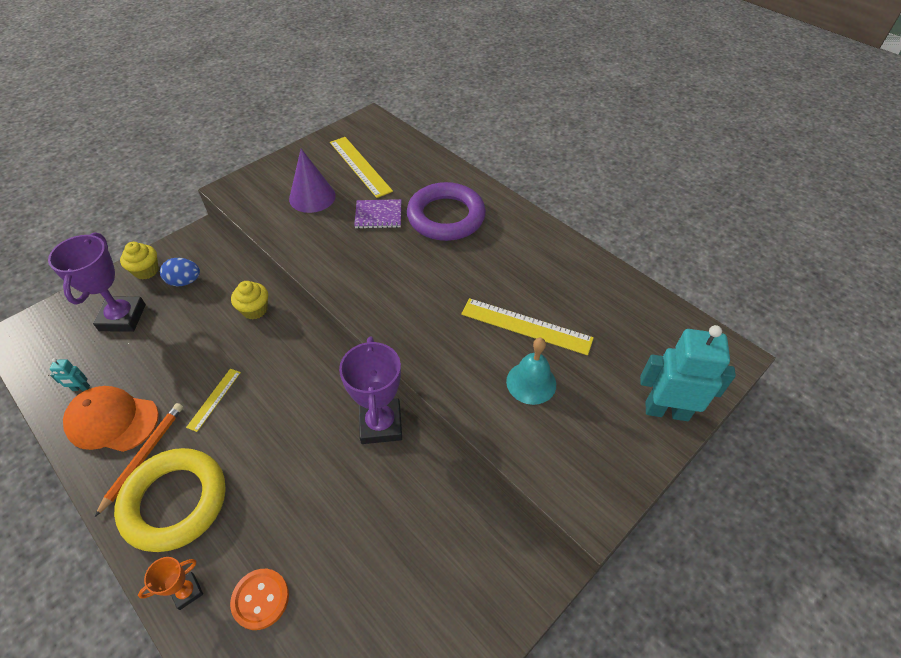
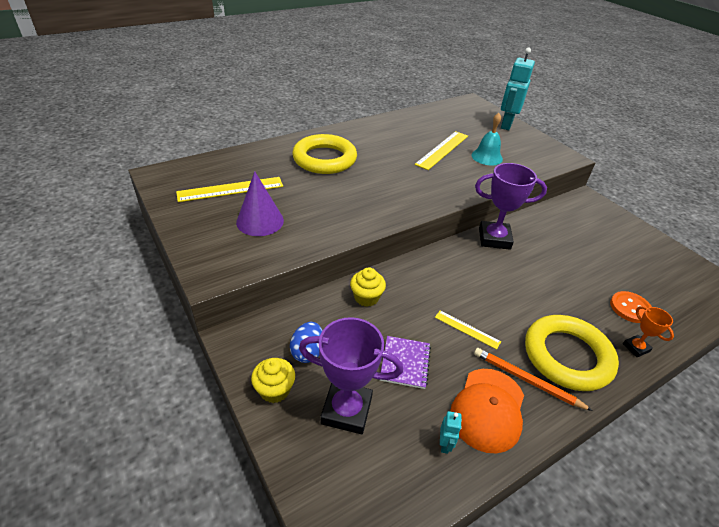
camera: 80 degrees left, 10 degrees down
purple notebook [354,199,401,229] -> purple notebook moved to [380,336,431,389]
purple ring [407,182,486,241] -> yellow ring [292,134,357,174]

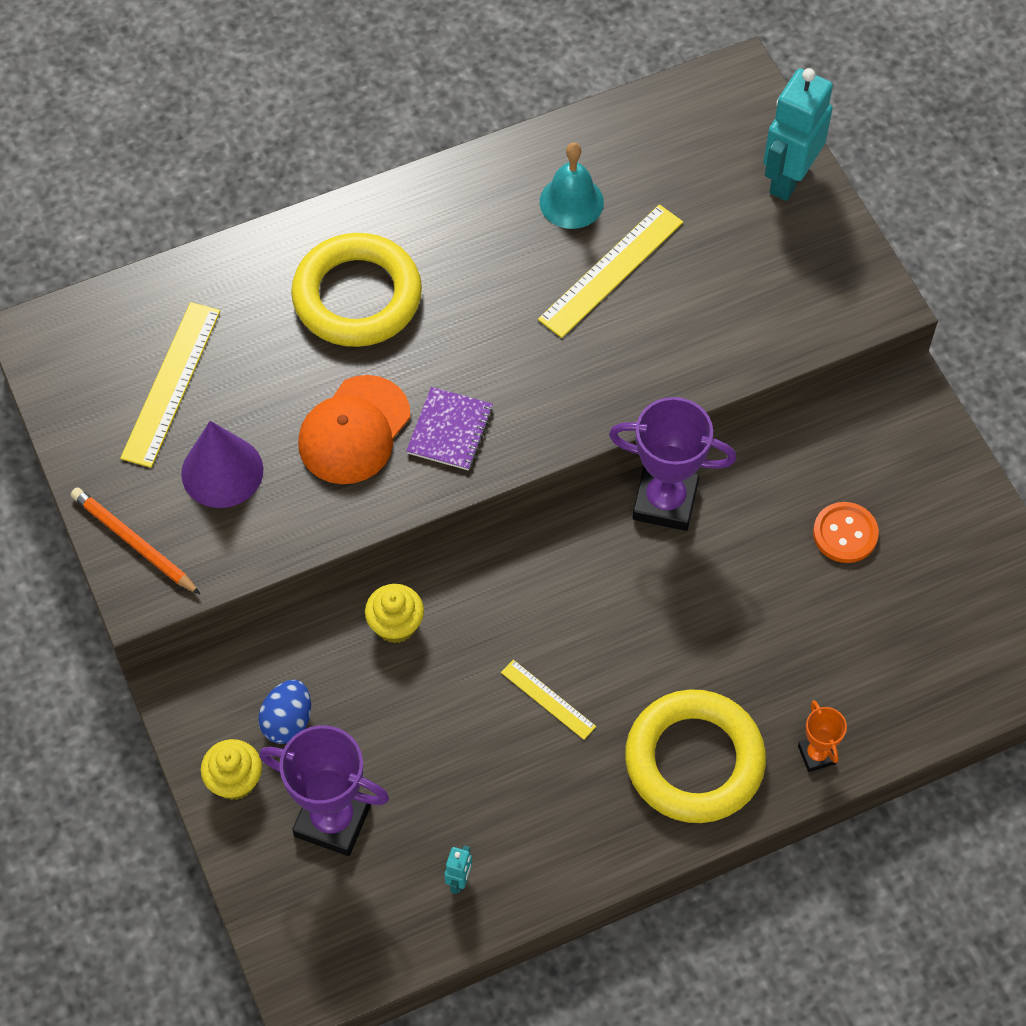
camera: 10 degrees right, 20 degrees up
yellow ruler [176,177,283,202] -> yellow ruler turned 60 degrees counterclockwise [120,302,220,468]
purple notebook [380,336,431,389] -> purple notebook moved to [406,387,493,470]
orange cap [450,369,524,453] -> orange cap moved to [298,375,410,484]
turquoise bell [471,113,503,165] -> turquoise bell moved to [540,143,604,229]
orange pencil [474,348,593,411] -> orange pencil moved to [71,487,201,595]
orange button [610,291,652,323] -> orange button moved to [813,502,879,563]

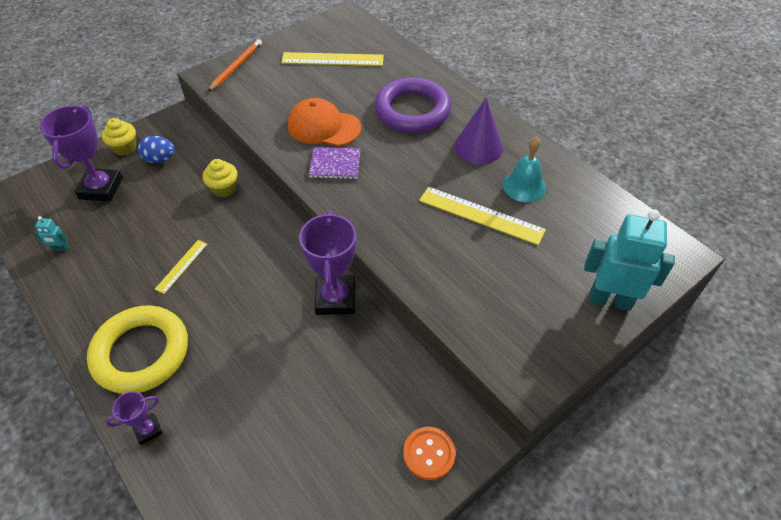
camera: 75 degrees right, 10 degrees down
purple cone [181,421,263,508] -> purple cone moved to [454,98,503,164]
yellow ring [291,233,422,347] -> purple ring [374,77,451,133]
orange trophy [798,700,847,772] -> purple trophy [106,391,163,445]
orange button [813,502,879,563] -> orange button moved to [403,427,456,480]

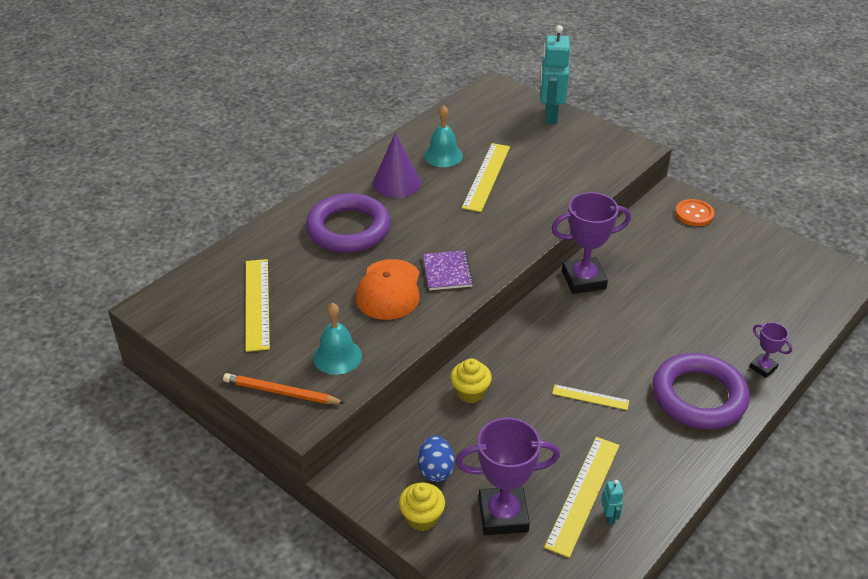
camera: 100 degrees left, 10 degrees down
yellow ring [87,306,188,394] -> purple ring [652,353,750,429]
none -> turquoise bell [313,303,362,375]
none -> yellow ruler [544,437,620,558]

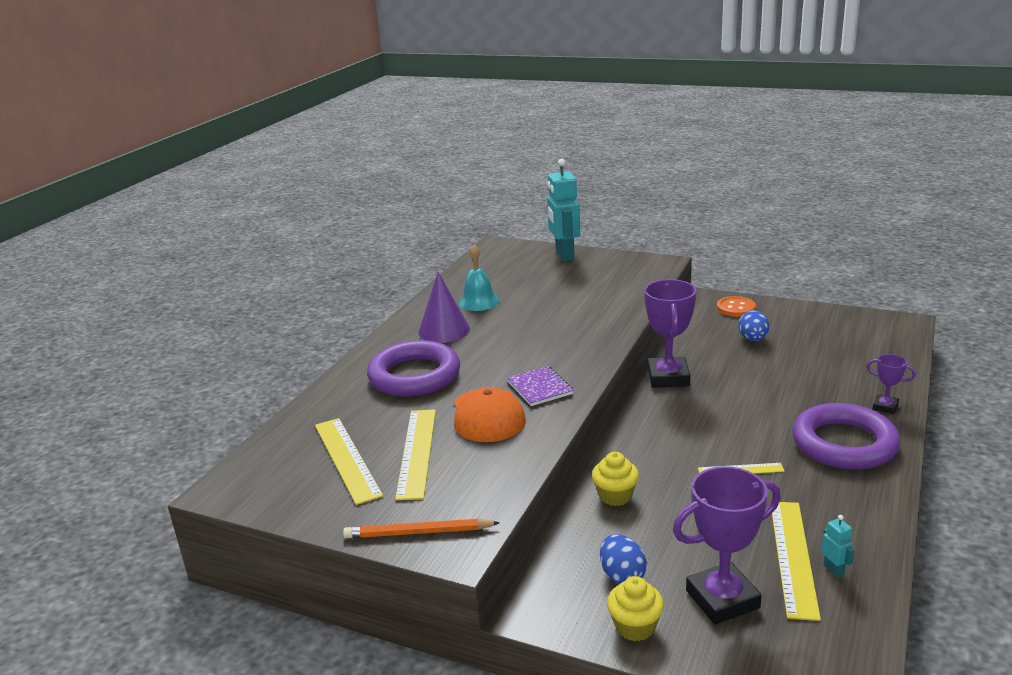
camera: 15 degrees left, 15 degrees down
turquoise bell [313,303,362,375] -> none
yellow ruler [462,143,510,212] -> yellow ruler moved to [395,409,436,500]
purple trophy [551,192,631,294] -> purple trophy turned 60 degrees counterclockwise [644,279,696,388]
none -> blue egg [738,310,769,341]

